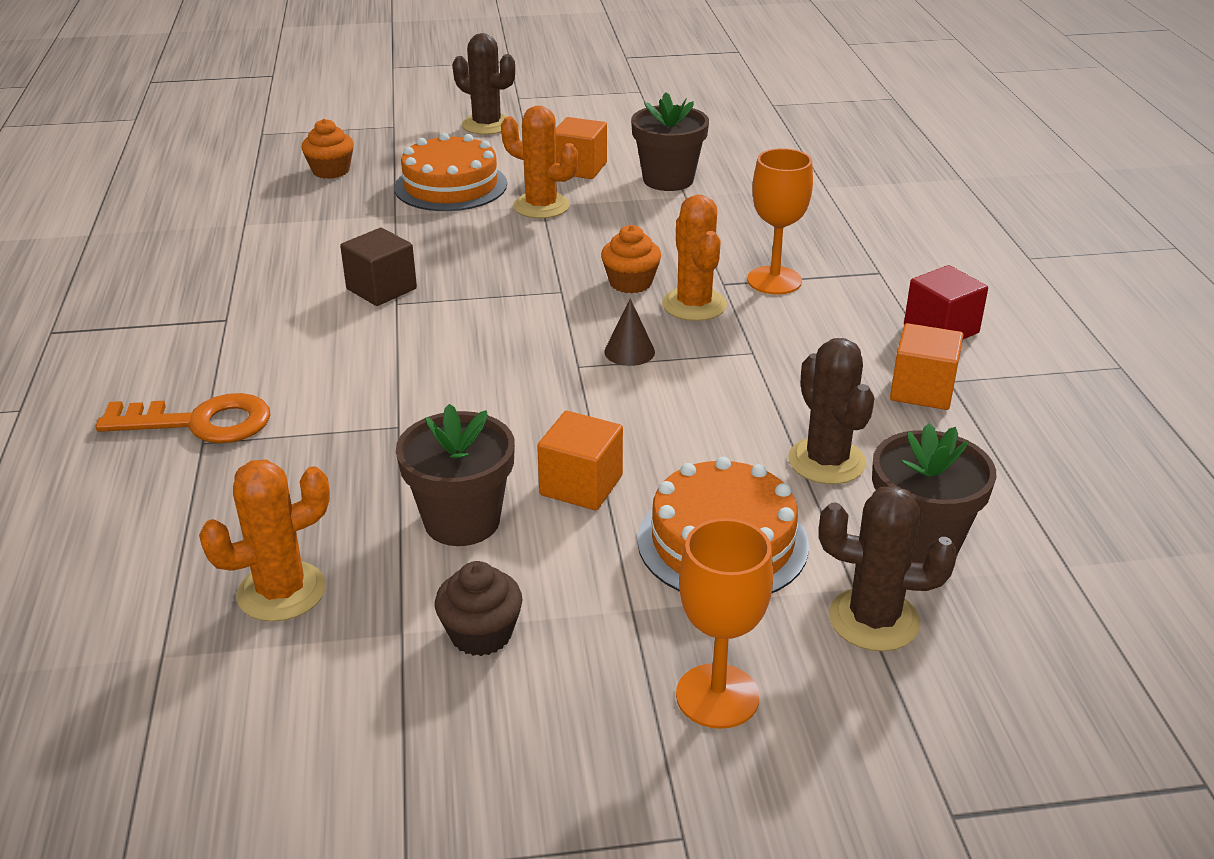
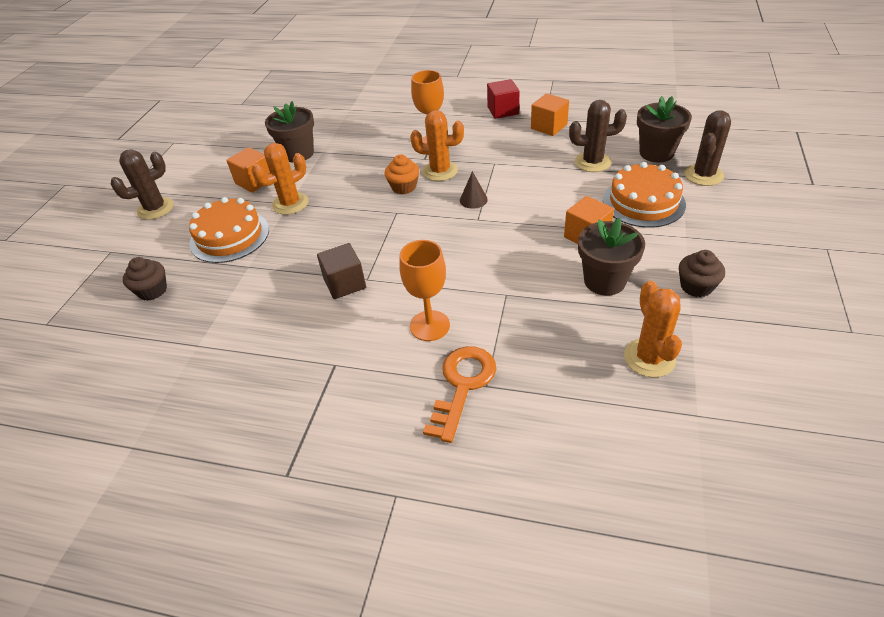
camera: 65 degrees left, 10 degrees up
orange cupcake [301,119,354,179] -> brown cupcake [123,257,167,301]
orange goblet [676,518,773,729] -> orange goblet moved to [399,240,450,341]

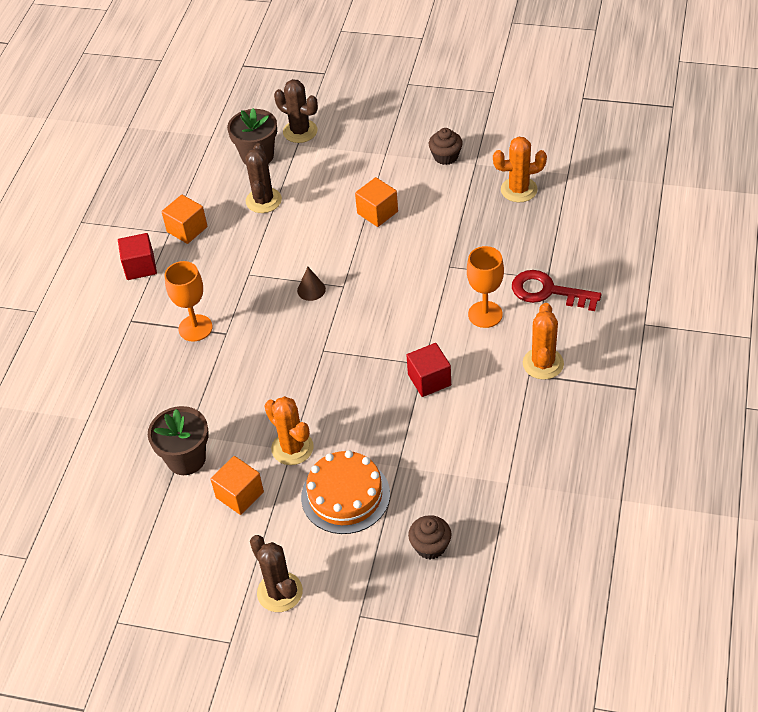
camera: 90 degrees left, 5 degrees up
brown cube [317,243,366,299] -> red cube [406,343,451,397]
orange cupcake [385,155,419,194] -> none
orange cactus [410,110,464,181] -> orange cactus moved to [523,303,564,380]
orange key [423,346,497,443] -> red key [512,270,602,311]
brown flower pot [578,218,645,295] -> none
orange cake [603,162,686,228] -> none

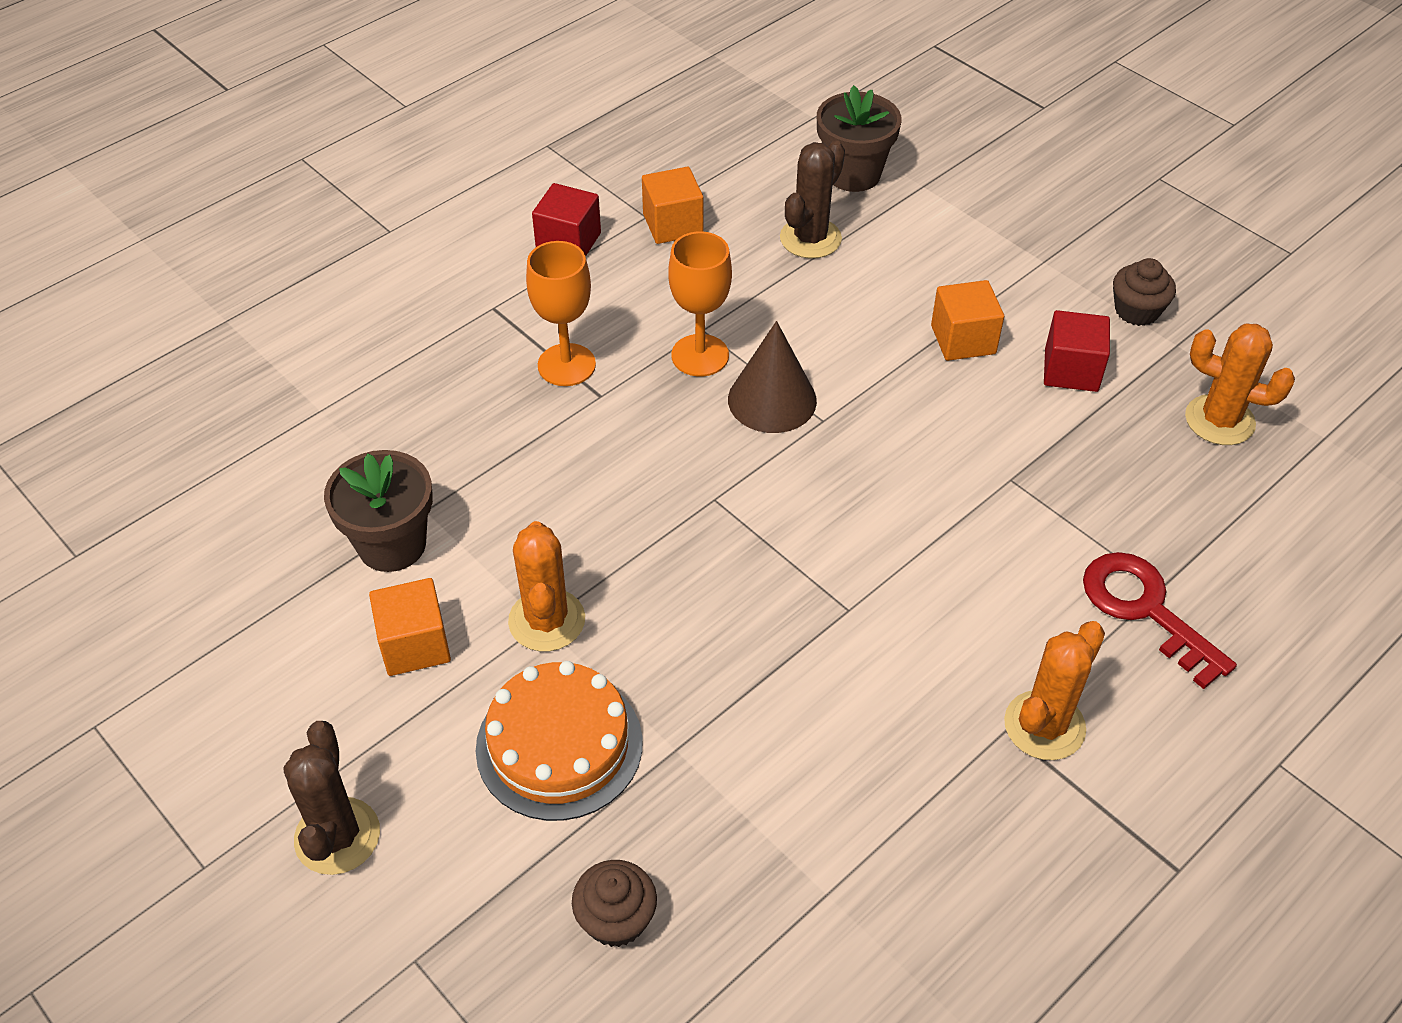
camera: 30 degrees right, 0 degrees up
brown cactus [274,79,318,143] -> none
brown cone [297,267,326,301] -> brown cone [728,321,817,433], size x1.76
red cube [406,343,451,397] -> red cube moved to [1044,310,1110,392]
orange goblet [467,246,504,328] -> orange goblet moved to [668,231,732,377]

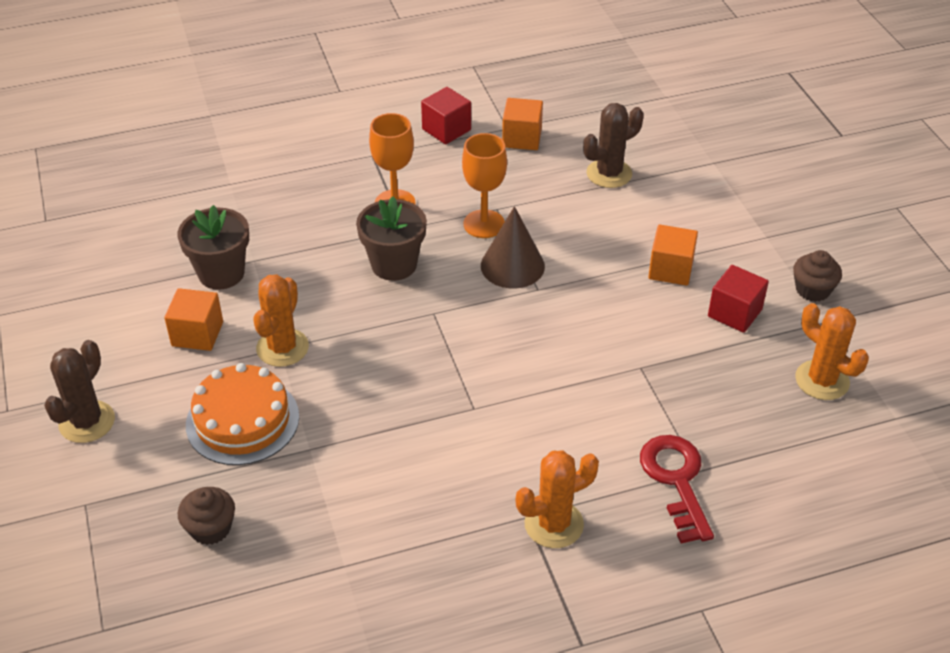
camera: 25 degrees right, 5 degrees down
brown flower pot [817,85,902,192] -> brown flower pot moved to [356,196,427,281]

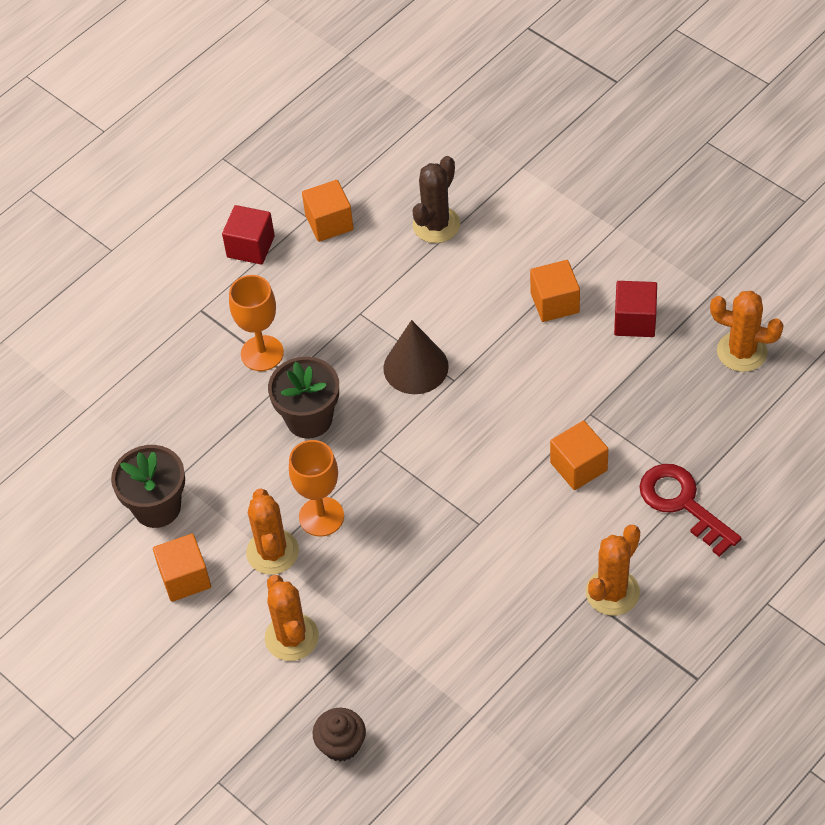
camera: 25 degrees left, 10 degrees up
brown cactus [44,340,115,443] -> none
orange cake [186,363,299,465] -> orange cactus [265,575,319,661]
orange goblet [462,133,507,238] -> orange goblet moved to [289,440,344,537]
brown cupcake [793,250,842,302] -> none
none -> orange cube [550,421,608,490]

